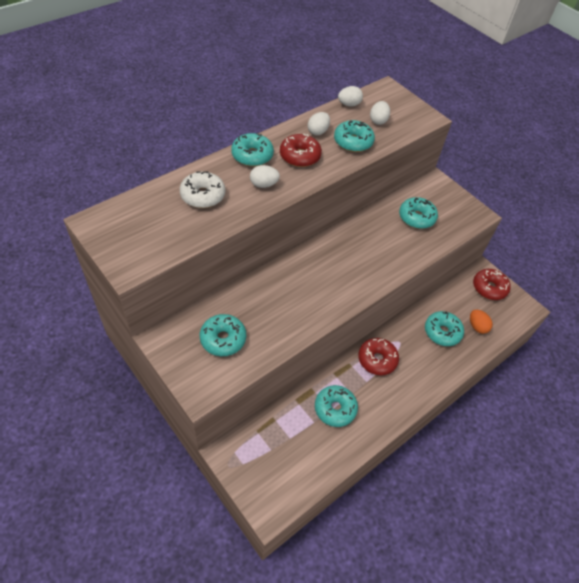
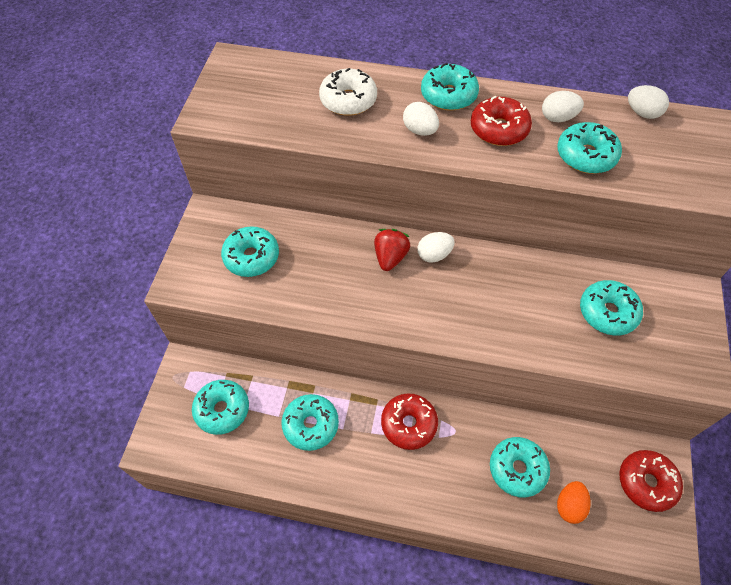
camera: 55 degrees right, 5 degrees up
white egg [370,101,390,125] -> white egg moved to [417,232,455,263]
none -> turquoise donut [192,380,249,435]
none -> red strawberry [374,229,410,271]

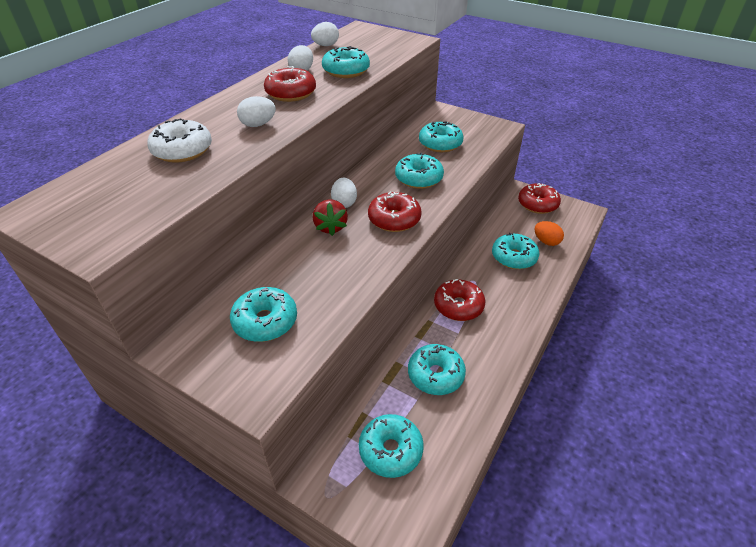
camera: 70 degrees left, 15 degrees down
red strawberry [374,229,410,271] -> red strawberry turned 135 degrees counterclockwise [313,199,348,236]
turquoise donut [421,63,479,111] -> turquoise donut moved to [395,152,444,189]
none -> red donut [368,192,422,232]

